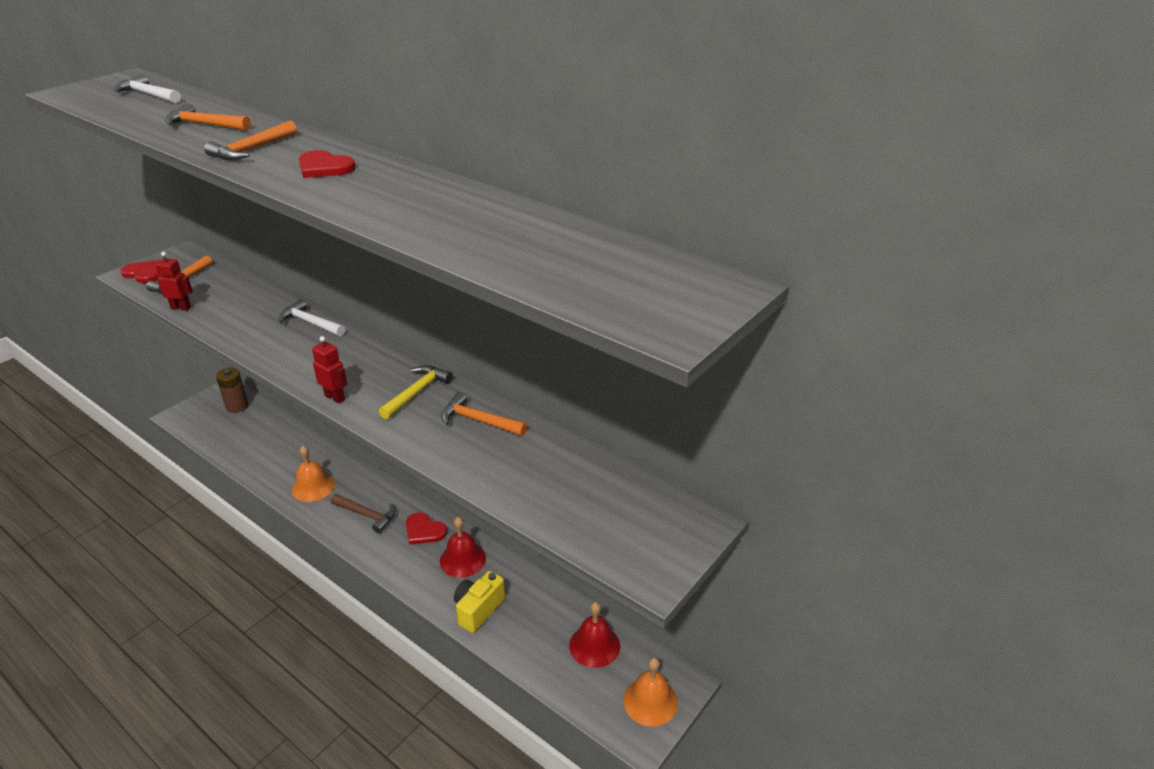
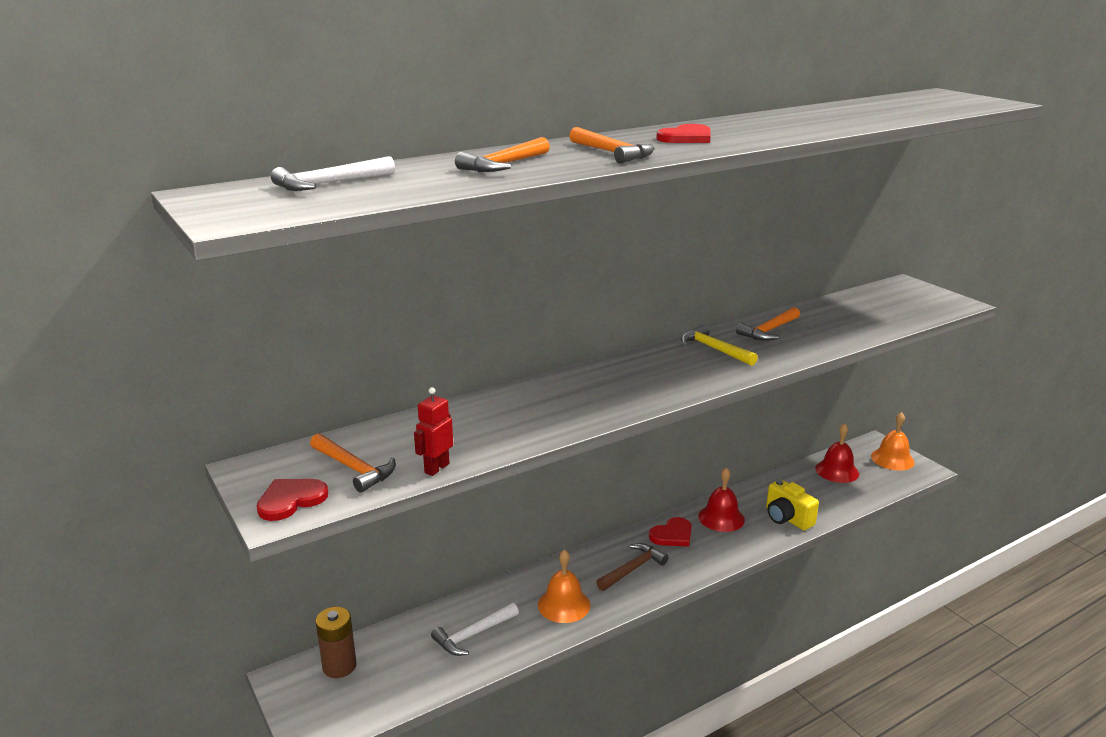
camera: 70 degrees left, 10 degrees down
white hammer [279,299,345,336] -> white hammer moved to [431,603,519,656]
red robot [312,336,347,404] -> none

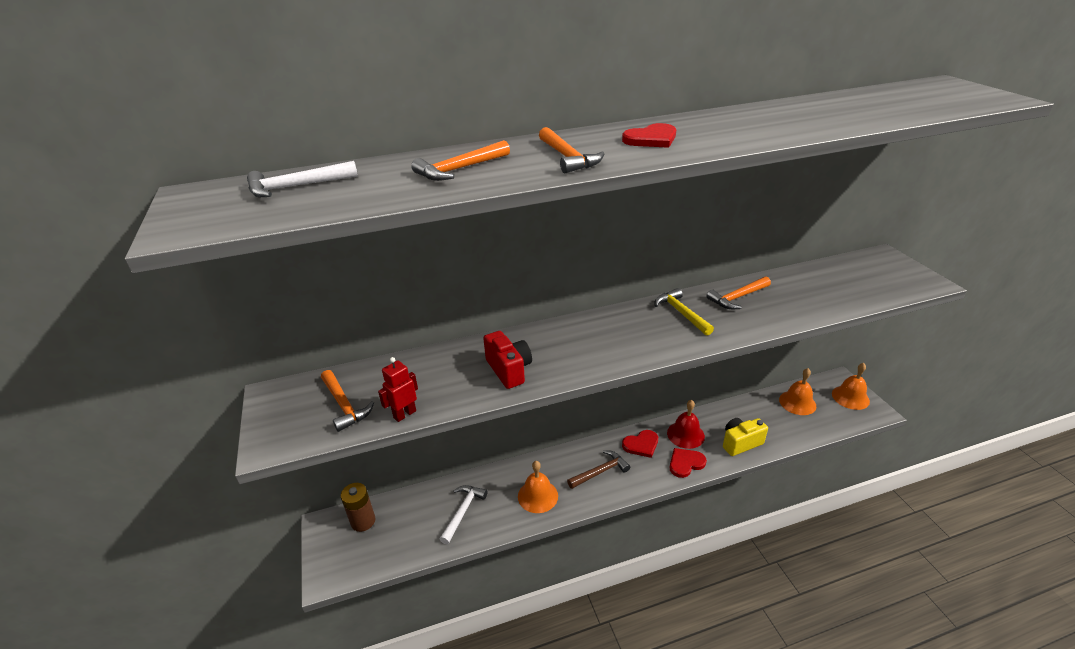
camera: 15 degrees right, 10 degrees up
red heart [256,479,328,521] -> red heart moved to [670,448,707,478]
white hammer [431,603,519,656] -> white hammer turned 135 degrees clockwise [440,485,487,544]
yellow camera [766,479,819,530] -> yellow camera turned 90 degrees clockwise [723,418,768,456]
red bell [815,423,859,483] -> orange bell [779,368,816,415]
none -> red camera [483,331,532,389]

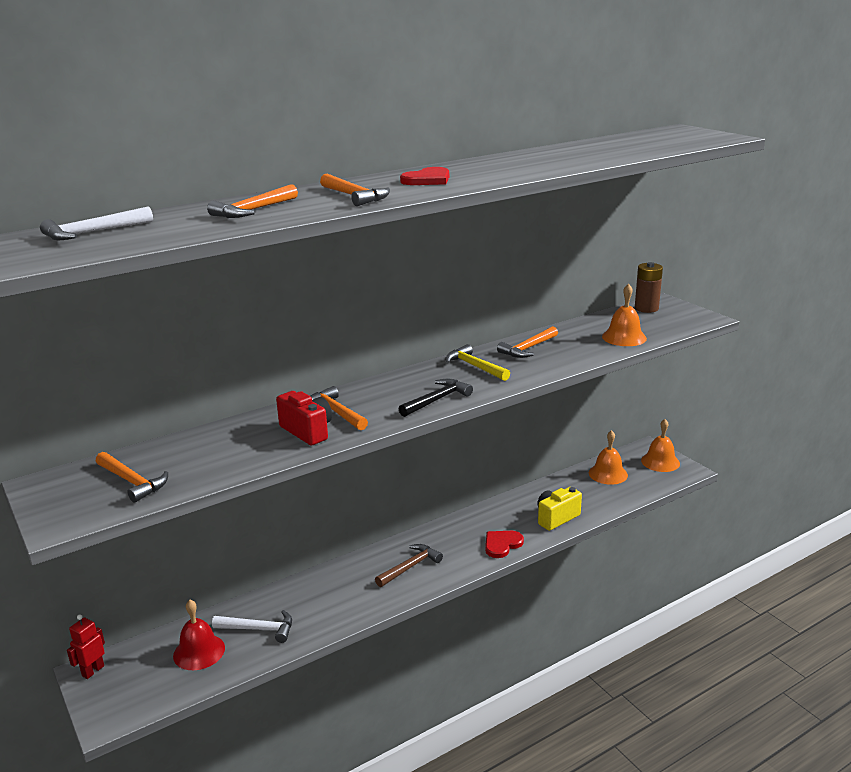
camera: 15 degrees left, 10 degrees down
brown battery [341,483,375,532] -> brown battery moved to [635,262,663,313]
red robot [378,357,418,422] -> red robot moved to [67,614,105,679]
white hammer [440,485,487,544] -> white hammer turned 90 degrees clockwise [212,610,292,643]
orange bell [518,461,558,513] -> orange bell moved to [602,284,647,346]
red heart [622,430,658,458] -> none
red bell [667,400,705,449] -> red bell moved to [173,600,225,670]
none -> orange hammer [311,386,368,430]
none -> black hammer [398,378,473,417]

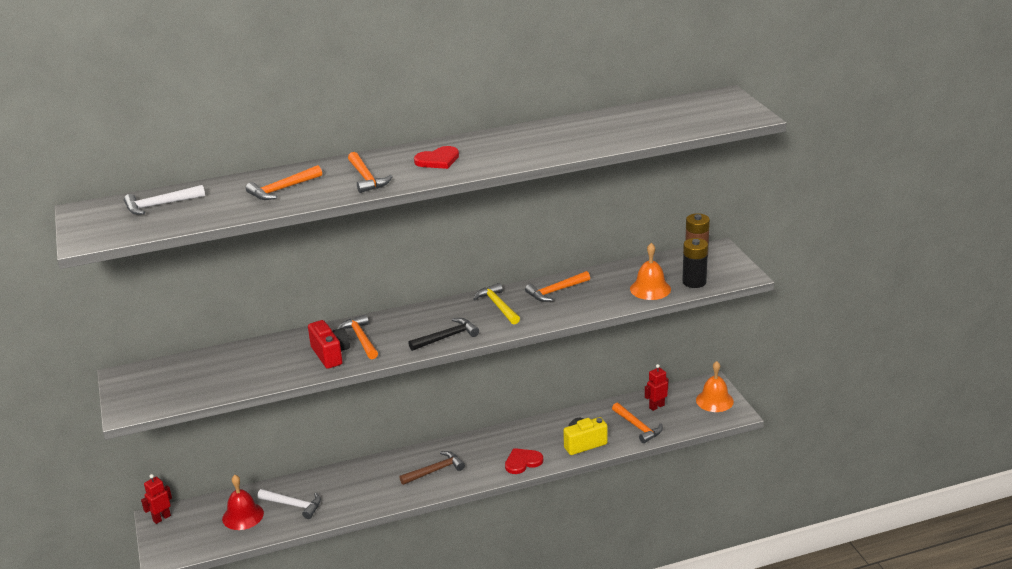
camera: 15 degrees right, 5 degrees up
orange hammer [96,452,168,503] -> orange hammer moved to [612,403,663,443]
orange bell [589,430,628,485] -> red robot [645,364,668,411]
none -> black battery [682,238,708,288]

